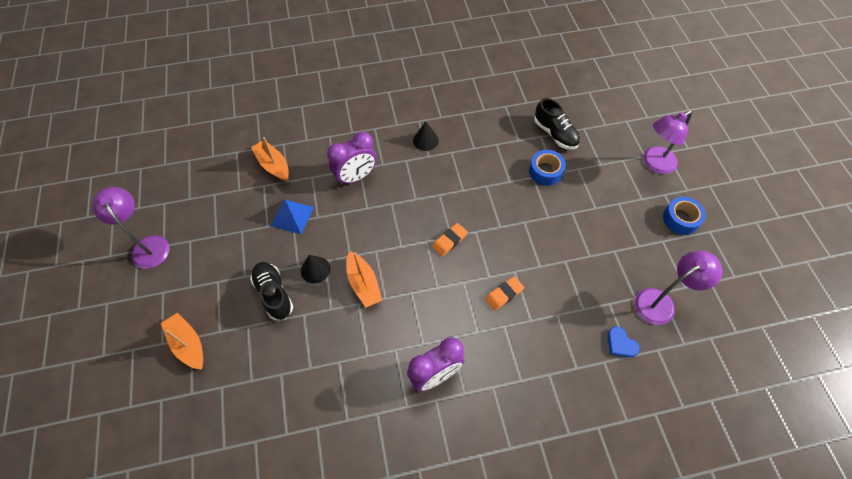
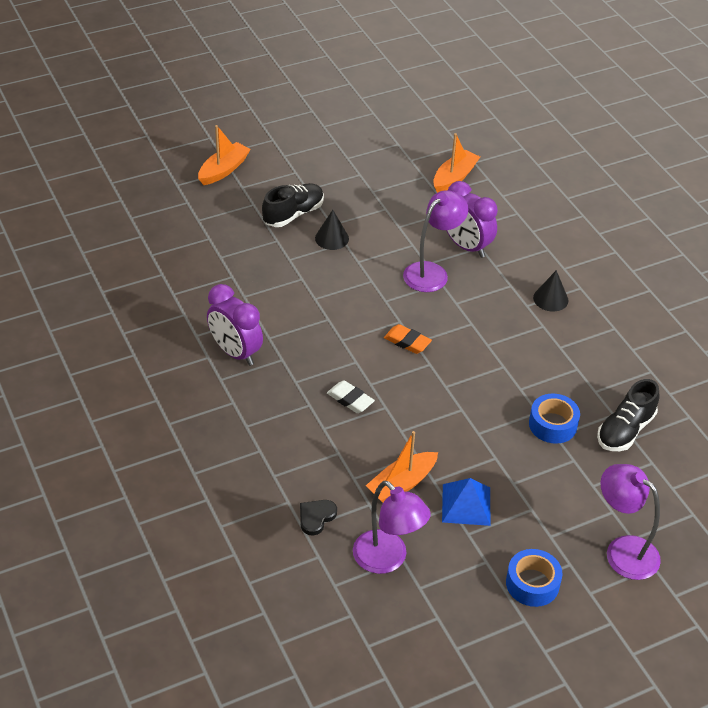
camera: 75 degrees right, 15 degrees down
purple lamp [92,187,170,269] -> purple lamp moved to [403,190,468,292]
blue pyramid [271,199,314,234] -> blue pyramid moved to [442,478,490,526]
orange boat [347,251,382,307] -> orange boat moved to [366,431,438,502]
orange eraser [485,276,524,311] -> white eraser [327,380,375,413]
blue heart [607,326,640,358] -> black heart [300,500,337,536]

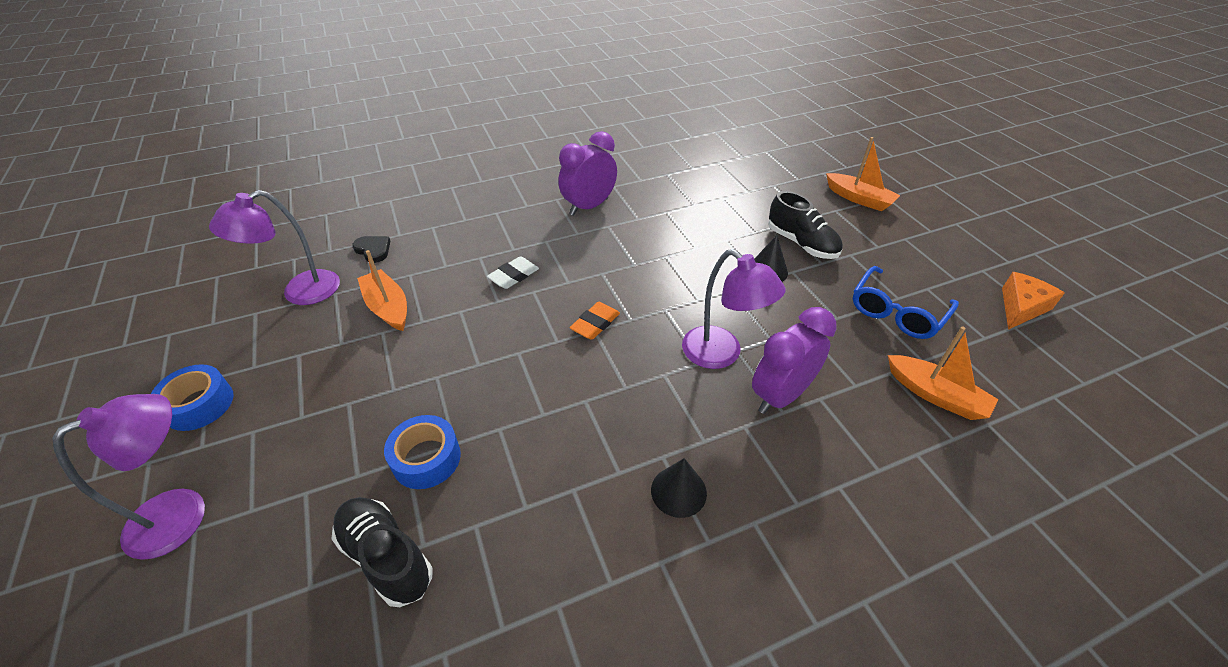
camera: 95 degrees right, 0 degrees up
blue pyramid [442,478,490,526] -> none
none -> blue glasses [853,266,959,339]
none -> orange cheese [1002,272,1065,330]

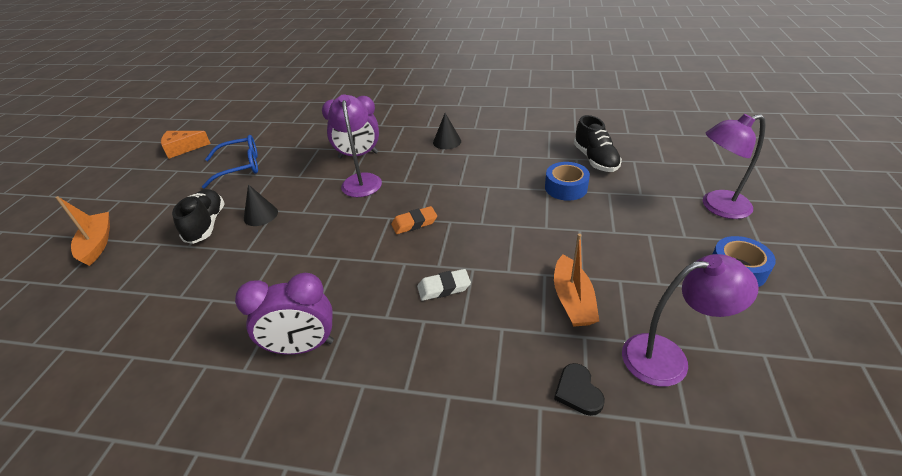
camera: 145 degrees left, 5 degrees down
orange boat [888,327,999,420] -> none

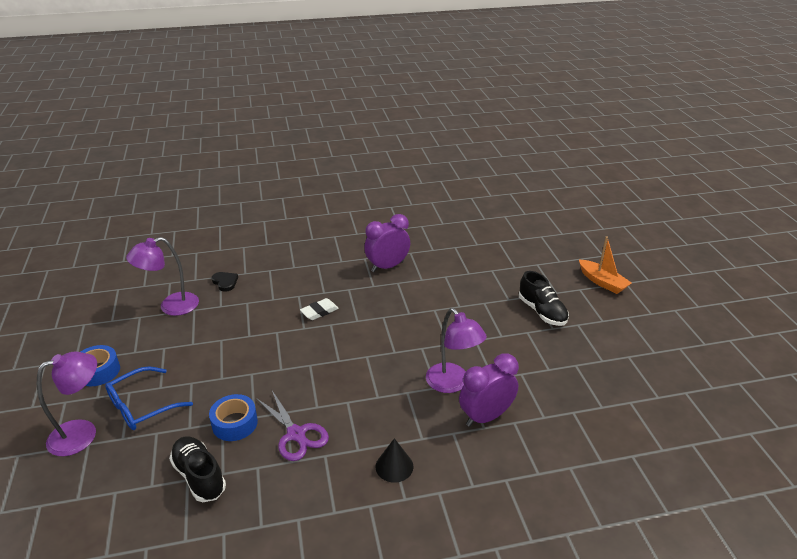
camera: 155 degrees right, 5 degrees down
orange cheese [161,131,211,159] -> none
blue glasses [202,135,258,189] -> blue glasses moved to [105,366,193,430]
black cone [244,184,278,226] -> none
orange eraser [391,206,437,234] -> none
orange boat [554,234,599,327] -> none
none -> purple scissors [256,391,329,461]

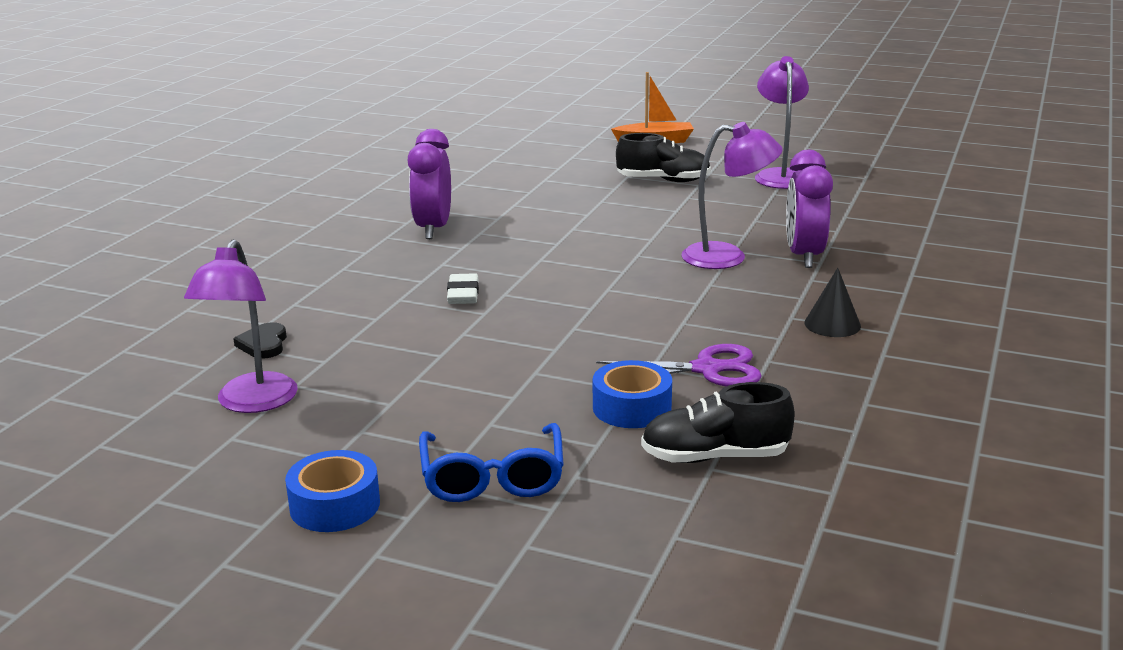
camera: 55 degrees left, 10 degrees down
purple lamp [37,352,97,456] -> purple lamp moved to [755,56,809,189]
black heart [211,272,238,292] -> black heart turned 90 degrees counterclockwise [233,322,287,359]

